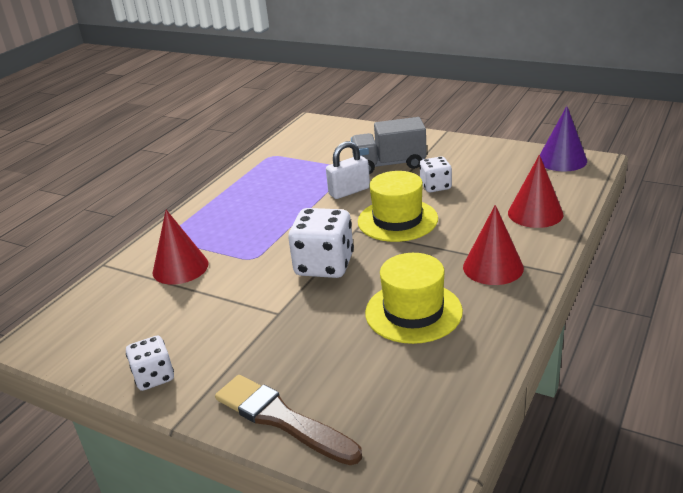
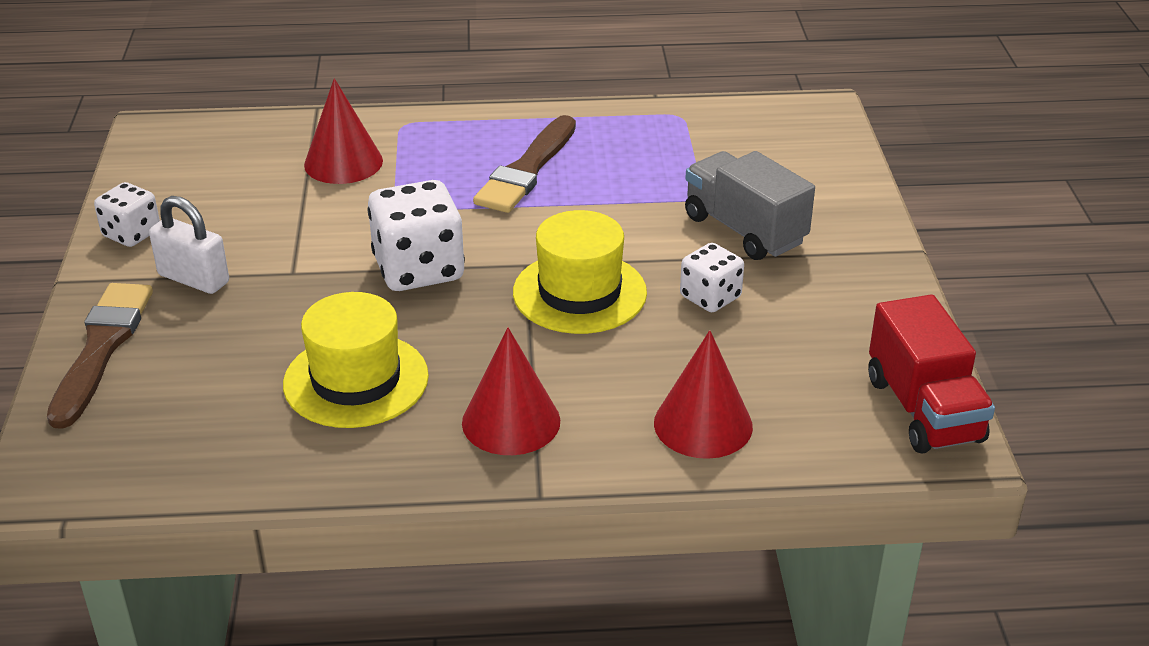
camera: 55 degrees right, 5 degrees up
white padlock [326,141,370,199] -> white padlock moved to [149,196,229,294]
purple cone [540,106,587,171] -> red truck [868,295,995,454]
none -> brown brush [473,115,576,213]

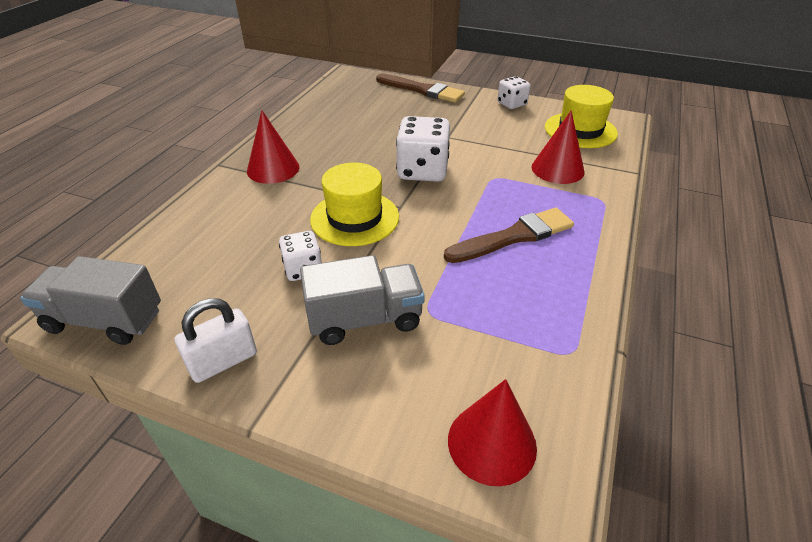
camera: 115 degrees right, 5 degrees up
white padlock [149,196,229,294] -> white padlock moved to [175,298,257,383]
yellow hat [283,292,429,428] -> yellow hat moved to [545,85,618,148]
brown brush [473,115,576,213] -> brown brush turned 105 degrees clockwise [444,208,574,263]
red cone [654,330,753,459] -> red cone moved to [448,379,537,486]
red truck [868,295,995,454] -> grey truck [20,256,161,345]

